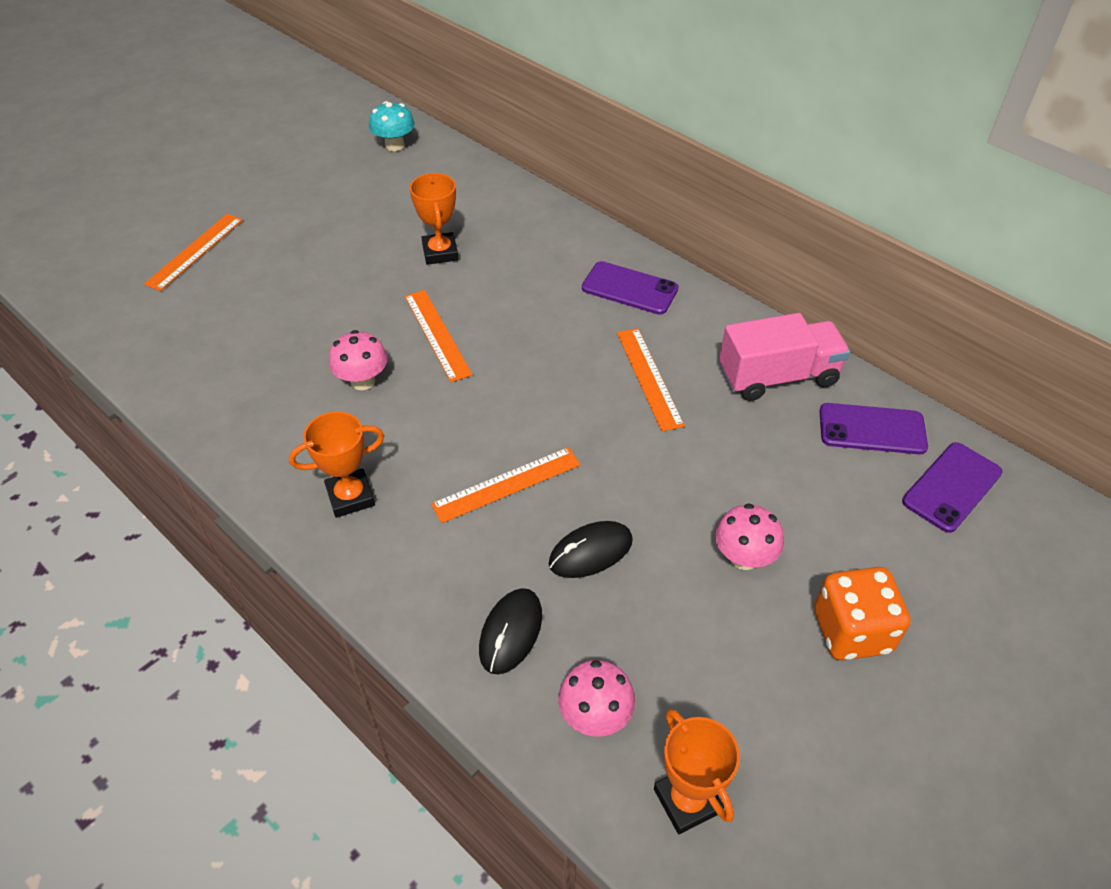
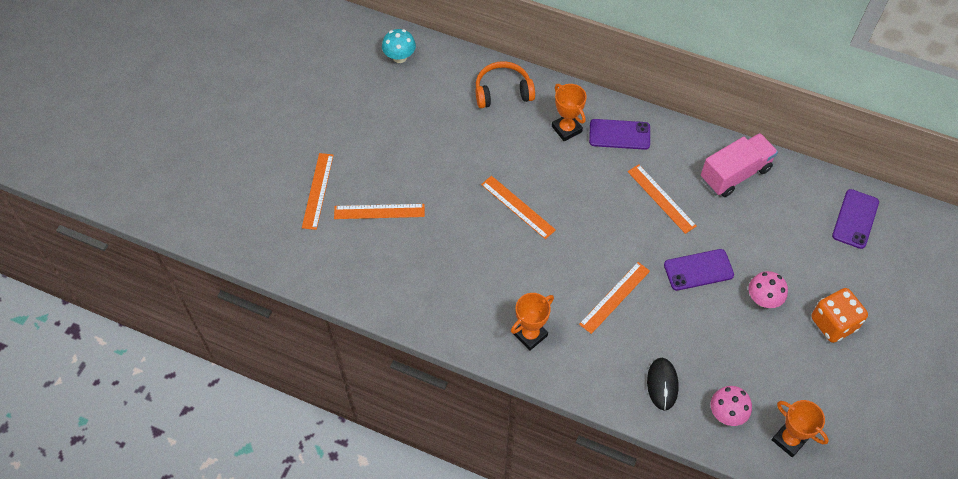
camera: 20 degrees left, 10 degrees up
pink mushroom [329,330,388,390] -> none
orange trophy [410,173,459,265] -> orange trophy moved to [552,84,587,142]
black mouse [549,521,633,578] -> none
purple phone [820,403,928,454] -> purple phone moved to [664,249,734,291]
none -> orange ruler [334,204,425,219]
none -> orange headphones [476,61,535,108]

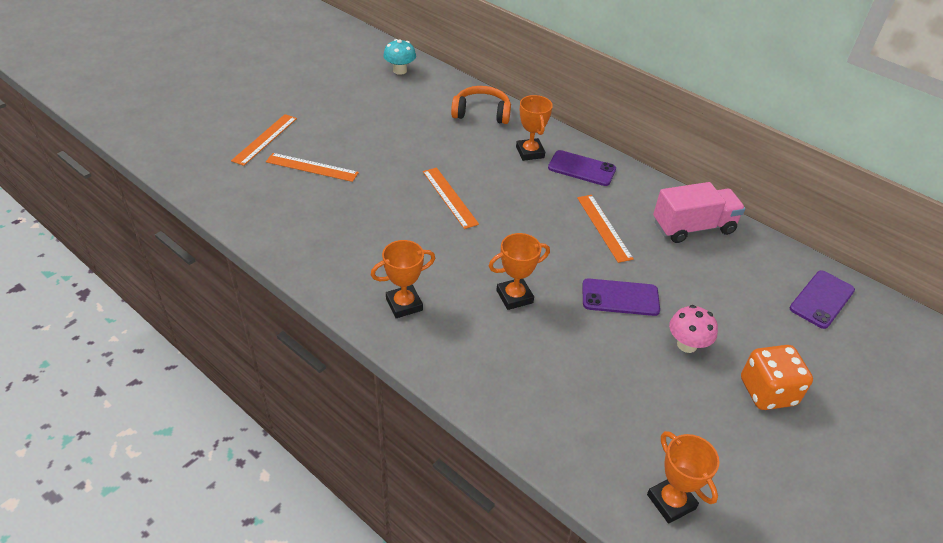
camera: 15 degrees right, 15 degrees down
orange ruler [579,262,650,334] -> orange trophy [489,233,550,310]
black mouse [647,358,679,411] -> none
pink mushroom [711,386,752,426] -> none

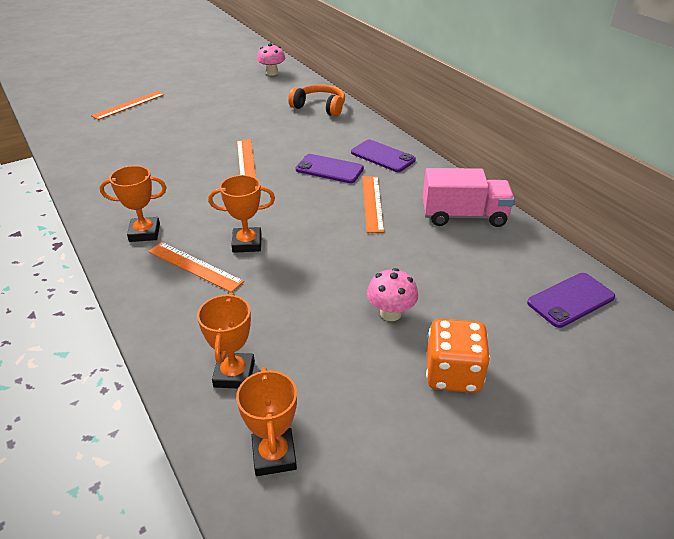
camera: 20 degrees right, 5 degrees down
orange ruler [266,153,359,182] -> orange ruler moved to [148,242,244,293]
turquoise mushroom [383,39,416,75] -> pink mushroom [257,43,285,76]
orange trophy [516,95,553,161] -> orange trophy moved to [197,293,255,389]
purple phone [582,278,660,316] -> purple phone moved to [296,154,364,183]

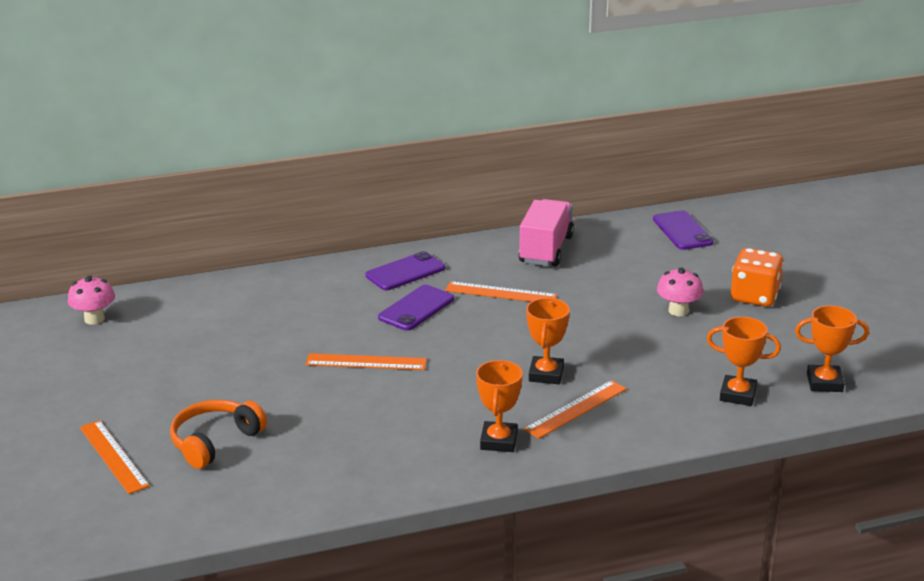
camera: 75 degrees left, 10 degrees down
orange headphones [288,84,345,117] -> orange headphones moved to [170,400,267,469]

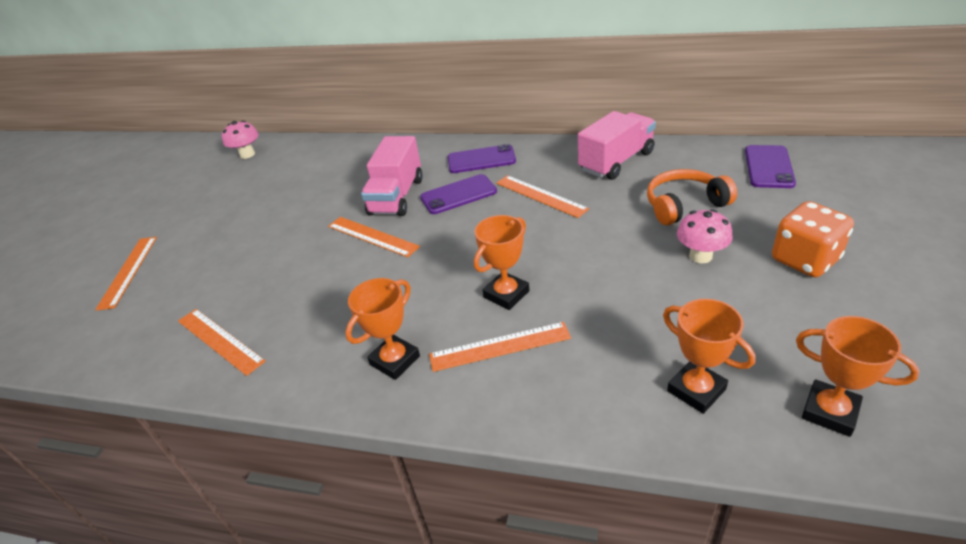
camera: 35 degrees right, 10 degrees up
orange headphones [170,400,267,469] -> orange headphones moved to [647,169,737,225]
none -> orange ruler [178,309,266,376]
none -> pink truck [361,136,422,216]

